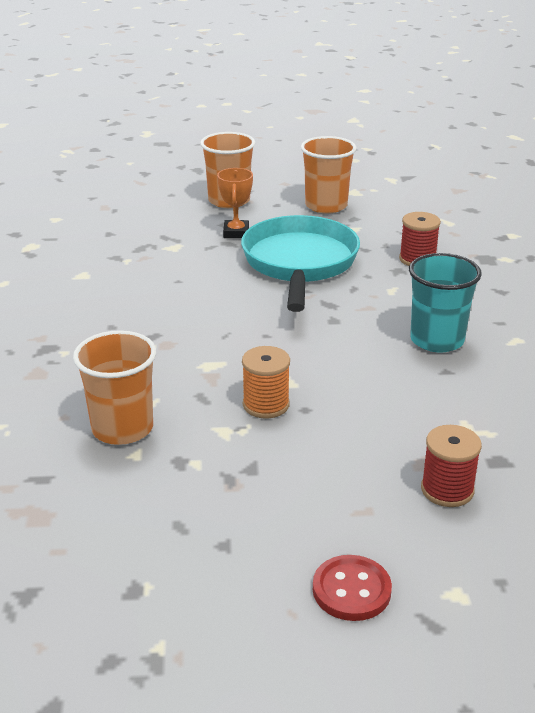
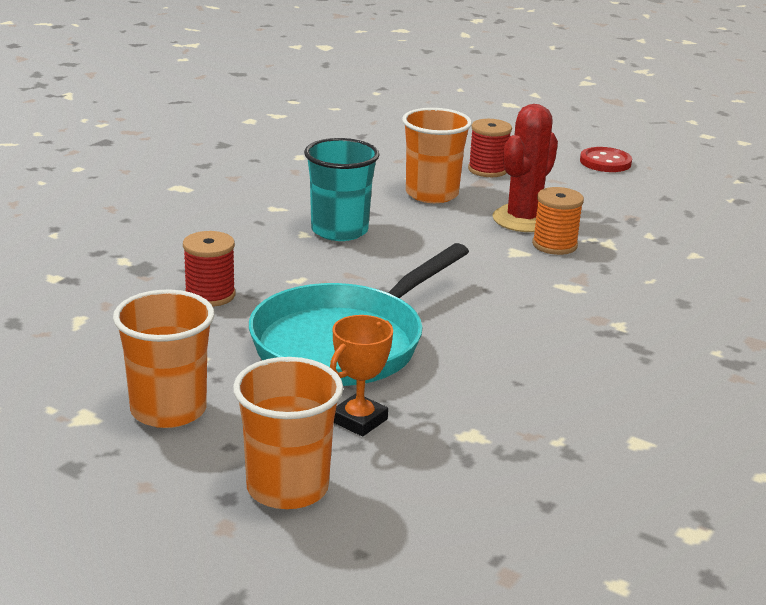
camera: 145 degrees left, 5 degrees down
orange cup [73,330,156,445] -> orange cup moved to [402,108,472,203]
none -> red cactus [492,104,558,232]

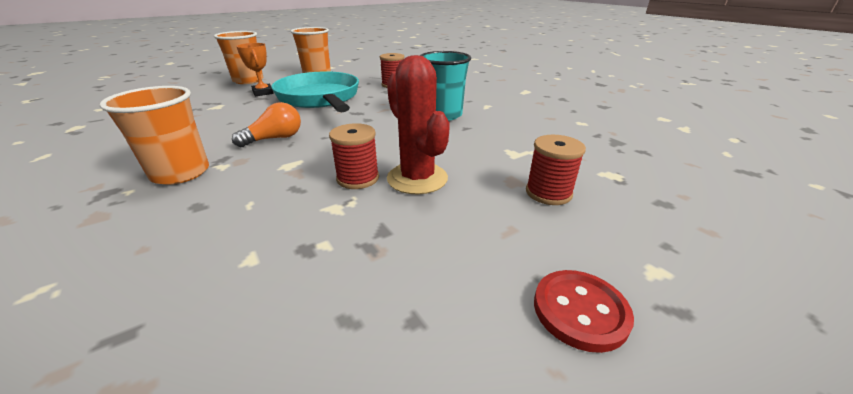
camera: 115 degrees right, 5 degrees up
orange cup [402,108,472,203] -> orange cup moved to [99,86,209,185]
orange spool [532,187,584,255] -> red spool [329,123,379,189]
none -> orange light bulb [232,102,301,147]

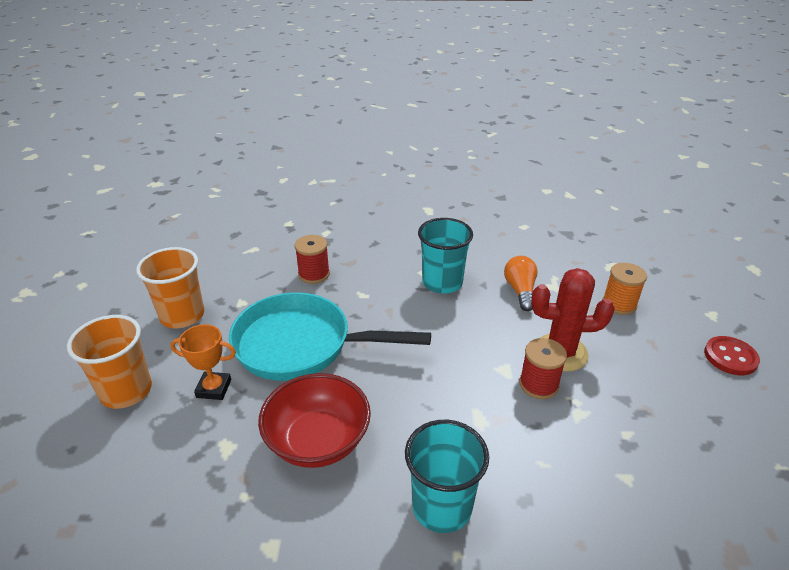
camera: 55 degrees left, 5 degrees up
orange cup [99,86,209,185] -> turquoise cup [405,420,489,533]
orange light bulb [232,102,301,147] -> orange light bulb moved to [504,256,538,311]
red spool [526,135,586,205] -> orange spool [602,263,647,315]
none -> red bowl [258,373,371,468]

